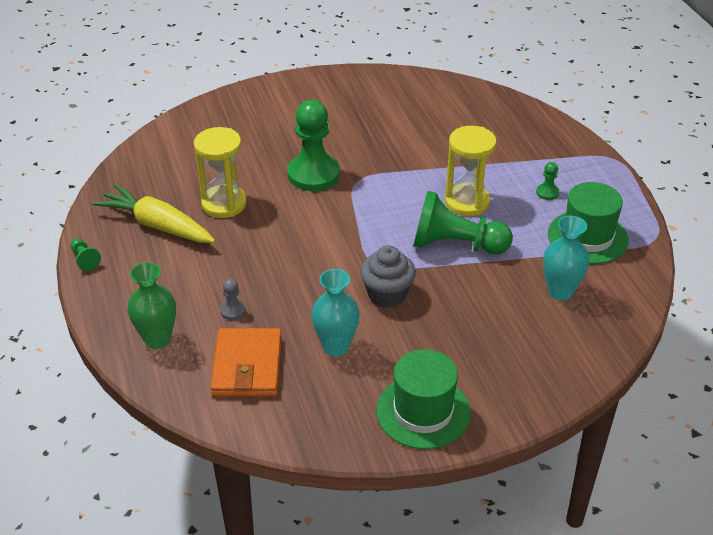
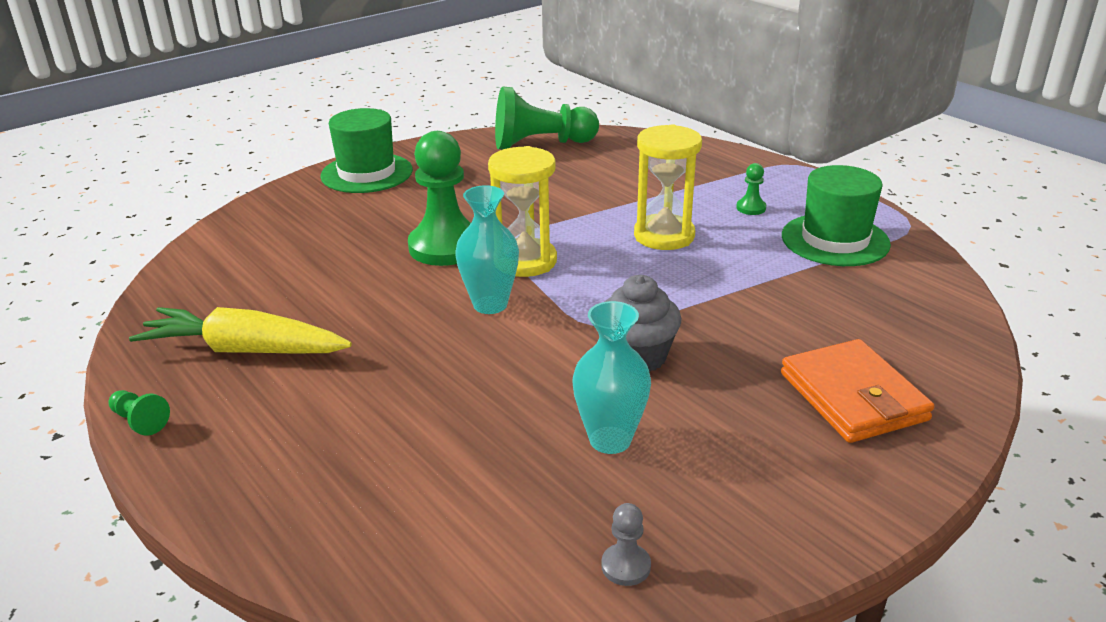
camera: 20 degrees left, 10 degrees down
green vase [128,262,176,349] -> none
yellow hourglass [194,127,247,218] -> yellow hourglass moved to [488,146,557,277]
orange wallet [210,328,282,397] -> orange wallet moved to [781,339,934,443]
grey pawn [220,279,246,320] -> grey pawn moved to [601,503,651,586]
green hat [376,349,471,449] -> green hat moved to [320,108,413,193]
green pawn [413,191,513,255] -> green pawn moved to [495,86,599,150]
turquoise vase [543,216,590,301] -> turquoise vase moved to [455,185,519,314]

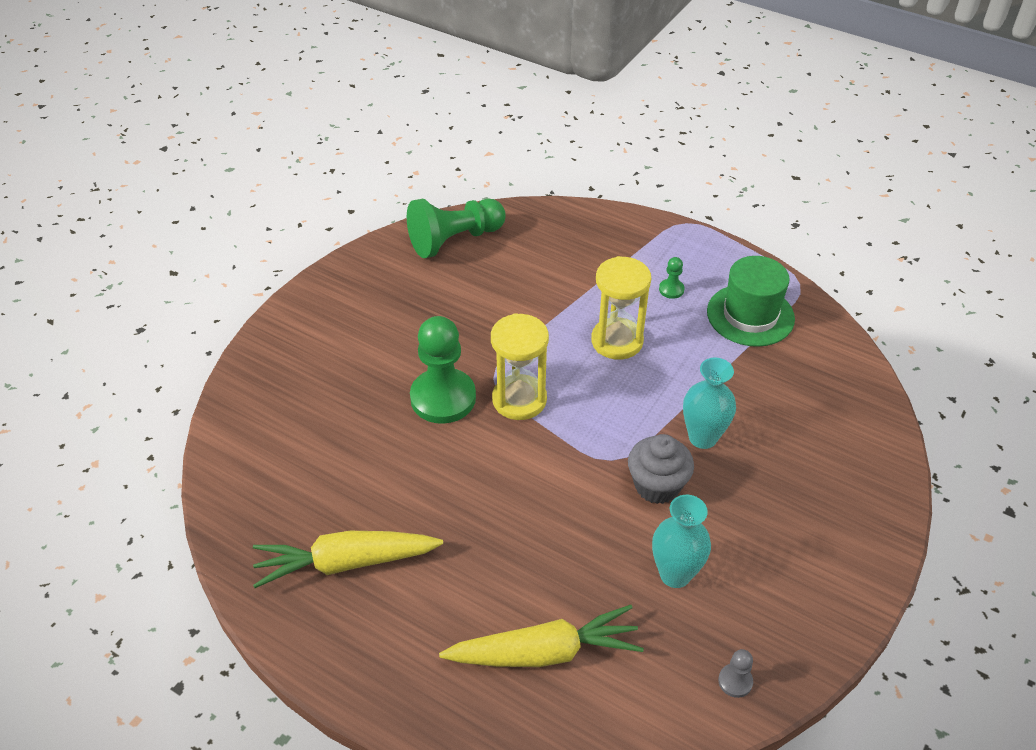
camera: 20 degrees left, 15 degrees up
green pawn [108,390,170,436] -> none
green hat [320,108,413,193] -> none
turquoise vase [455,185,519,314] -> turquoise vase moved to [683,358,736,449]
orange wallet [781,339,934,443] -> none
none -> yellow carrot [439,605,644,667]

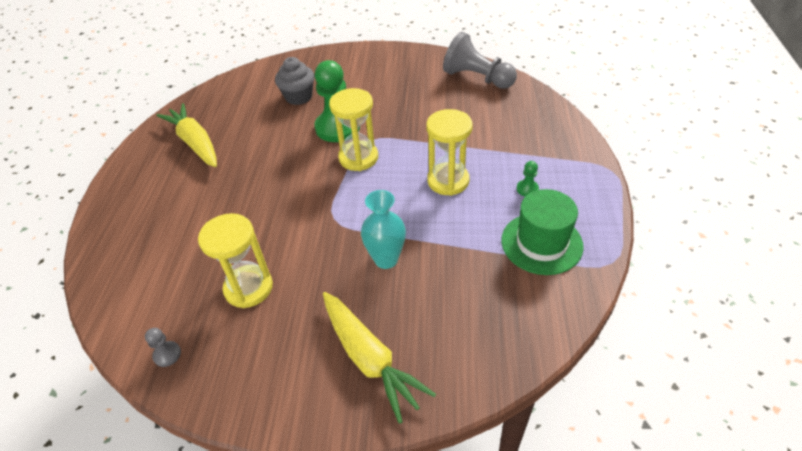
camera: 65 degrees right, 0 degrees up
green pawn [407,198,506,258] -> grey pawn [443,32,517,89]
yellow carrot [439,605,644,667] -> yellow carrot moved to [323,292,436,424]
grey cupcake [628,434,694,504] -> grey cupcake moved to [275,57,315,105]
turquoise vase [652,495,711,588] -> yellow hourglass [198,213,273,308]

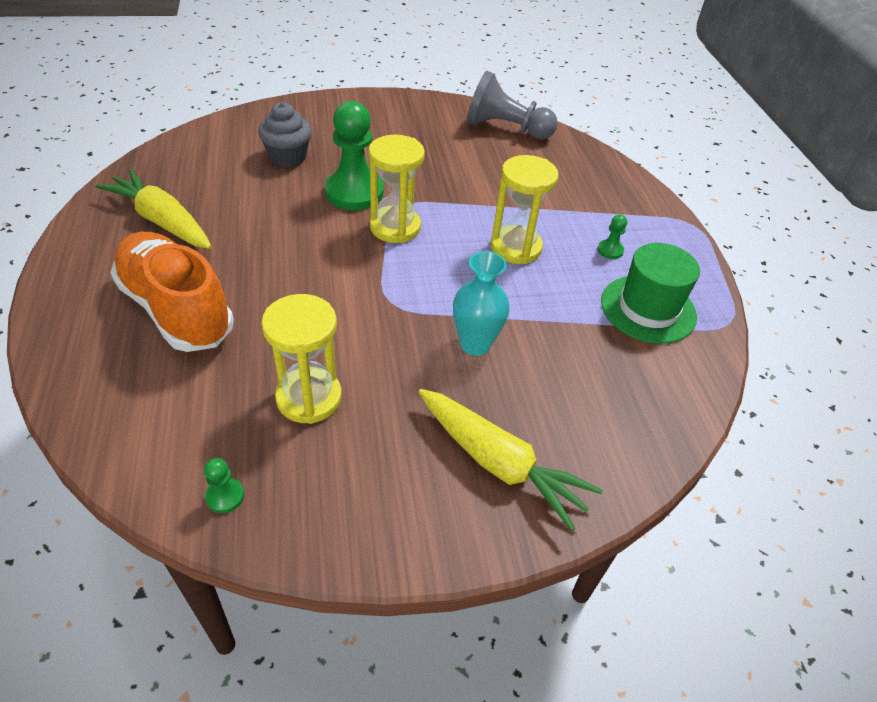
camera: 20 degrees left, 0 degrees up
grey pawn [145,328,181,367] -> green pawn [204,458,244,513]
none -> orange shoe [111,232,234,352]

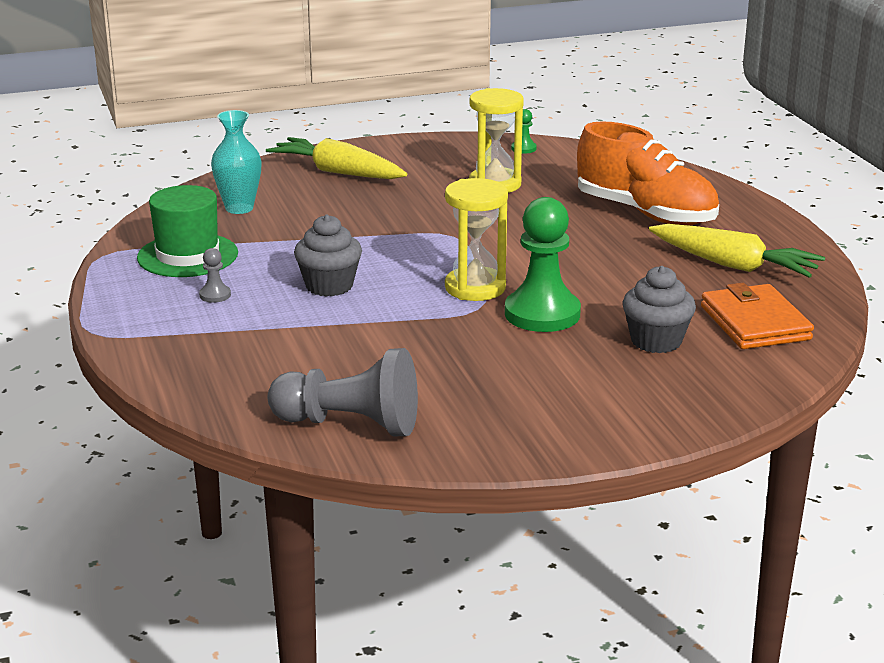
camera: 175 degrees right, 20 degrees down
turquoise vase [453,251,510,356] -> turquoise vase moved to [211,110,262,214]
yellow hourglass [491,155,559,264] -> grey cupcake [294,214,362,297]
green pawn [597,215,627,259] -> grey pawn [199,248,231,303]
none -> orange wallet [701,283,814,349]

